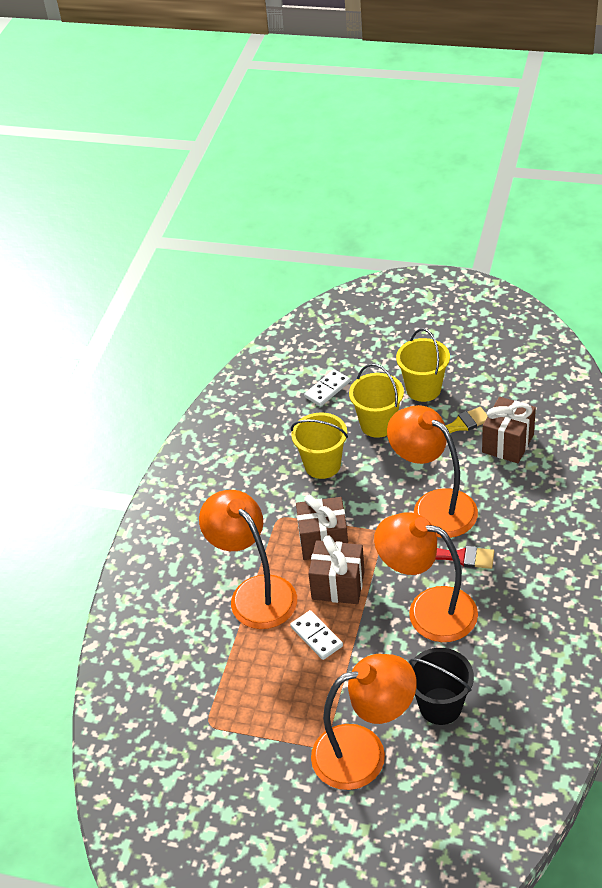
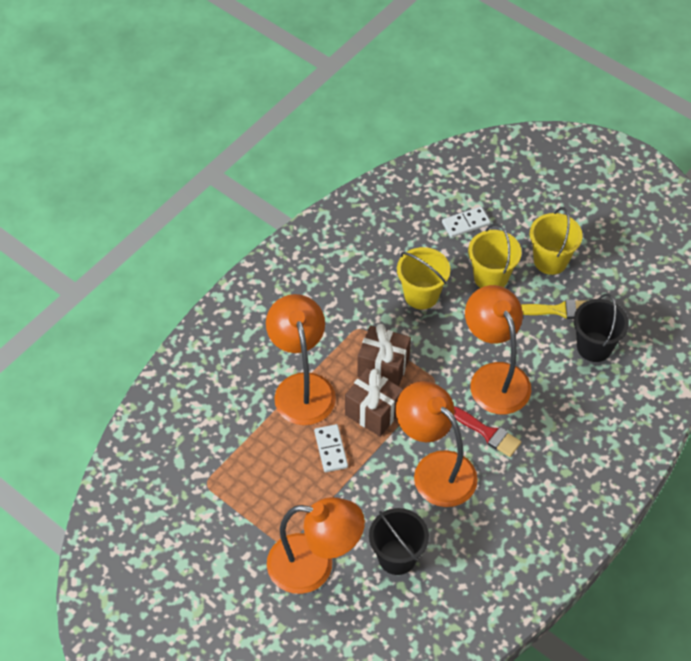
camera: 20 degrees right, 10 degrees up
brown gift [482,397,536,463] -> black bucket [574,294,629,362]

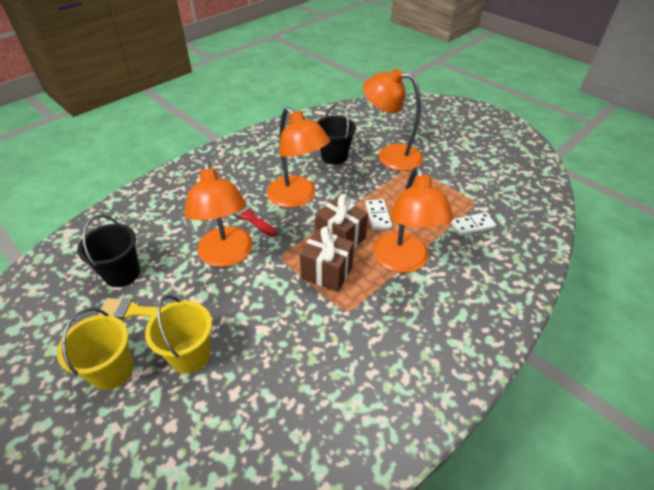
camera: 175 degrees left, 10 degrees down
yellow bucket [397,247,450,310] -> none
white domino [442,207,491,238] -> white domino moved to [450,212,496,236]

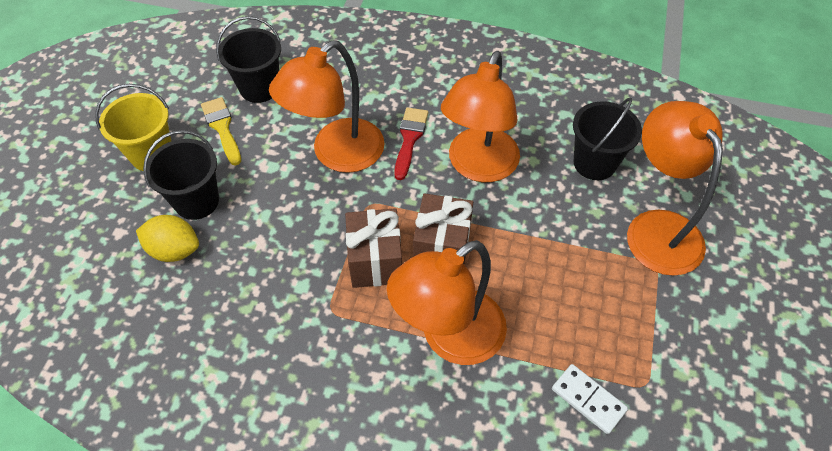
camera: 60 degrees right, 10 degrees up
yellow bucket [145,295,212,374] -> black bucket [143,130,219,220]
white domino [365,199,392,230] -> none
none -> yellow lemon [136,215,199,262]

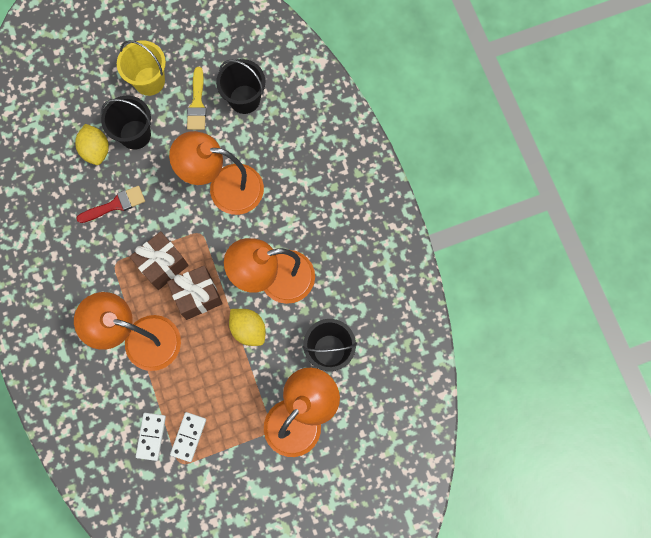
camera: 55 degrees right, 20 degrees up
yellow brush [201,97,241,166] -> yellow brush turned 150 degrees clockwise [187,67,206,130]
red brush [394,107,428,180] -> red brush moved to [76,186,145,223]
none -> white domino [170,412,206,462]
none -> yellow lemon [229,309,266,346]

